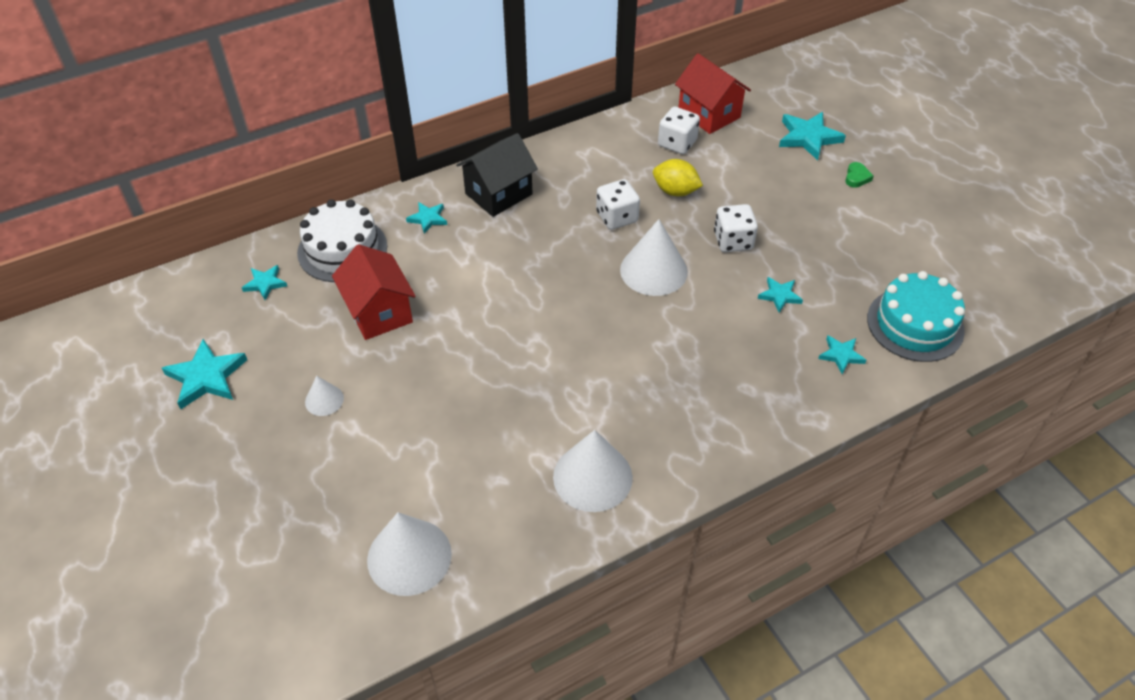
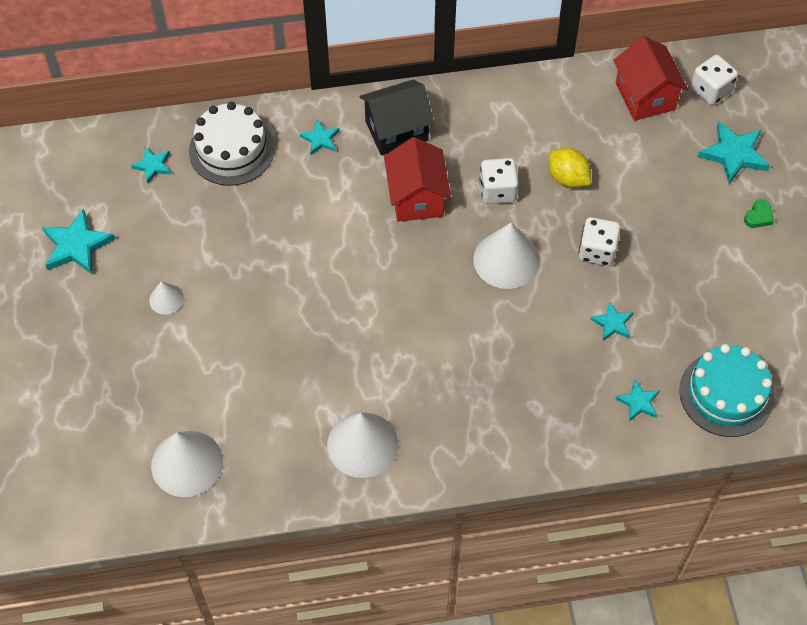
camera: 20 degrees right, 10 degrees up
red house [332,244,416,340] -> red house moved to [384,137,451,222]
white dice [658,107,700,154] -> white dice moved to [691,55,738,105]

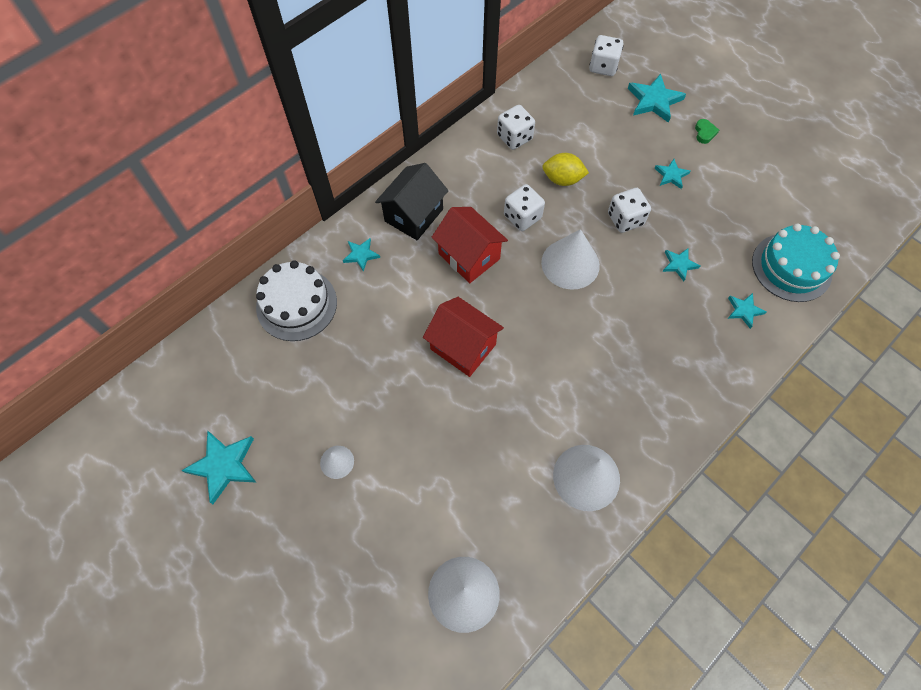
camera: 35 degrees left, 5 degrees up
turquoise star [131,148,171,183] -> turquoise star moved to [654,159,690,189]
red house [613,36,688,121] -> red house moved to [423,297,504,377]
none -> white dice [497,105,535,150]

